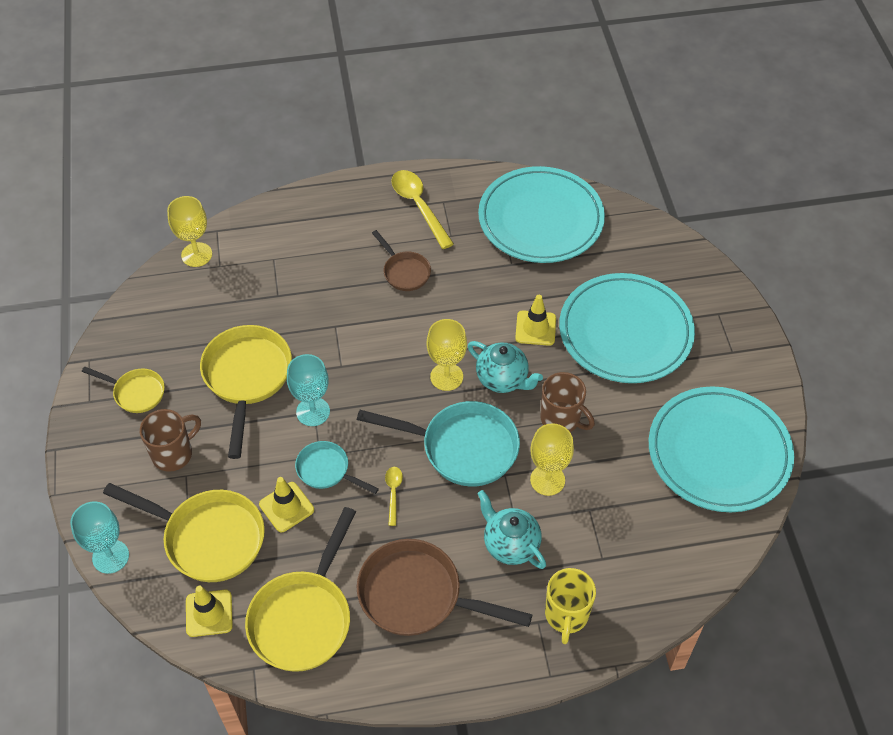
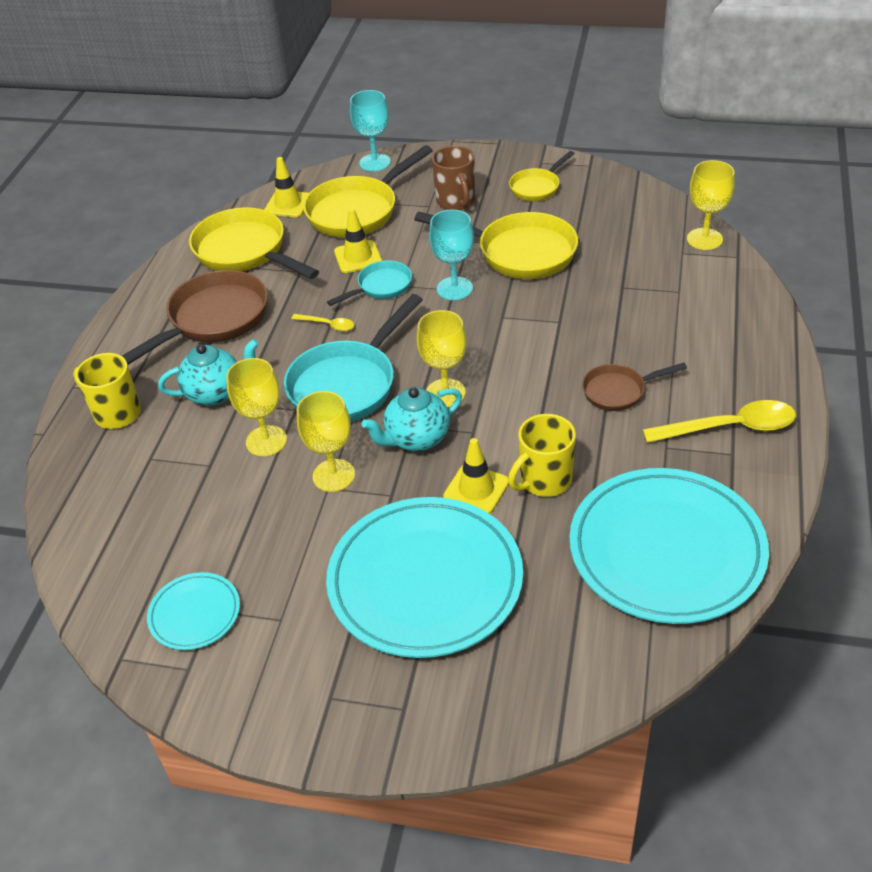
camera: 115 degrees right, 10 degrees down
brown mug [540,372,595,432] -> yellow goblet [297,391,355,492]
turquoise plate [649,386,794,512] -> turquoise plate [147,572,240,650], size x0.47
none -> yellow mug [508,414,576,497]

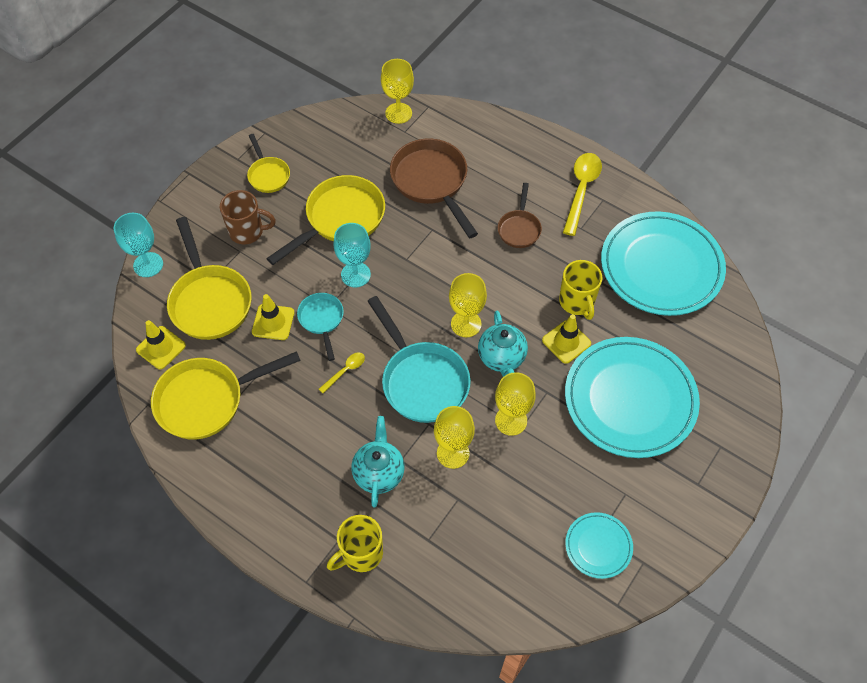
camera: 70 degrees left, 15 degrees up
brown pan [122,270,268,365] -> brown pan moved to [390,138,478,238]

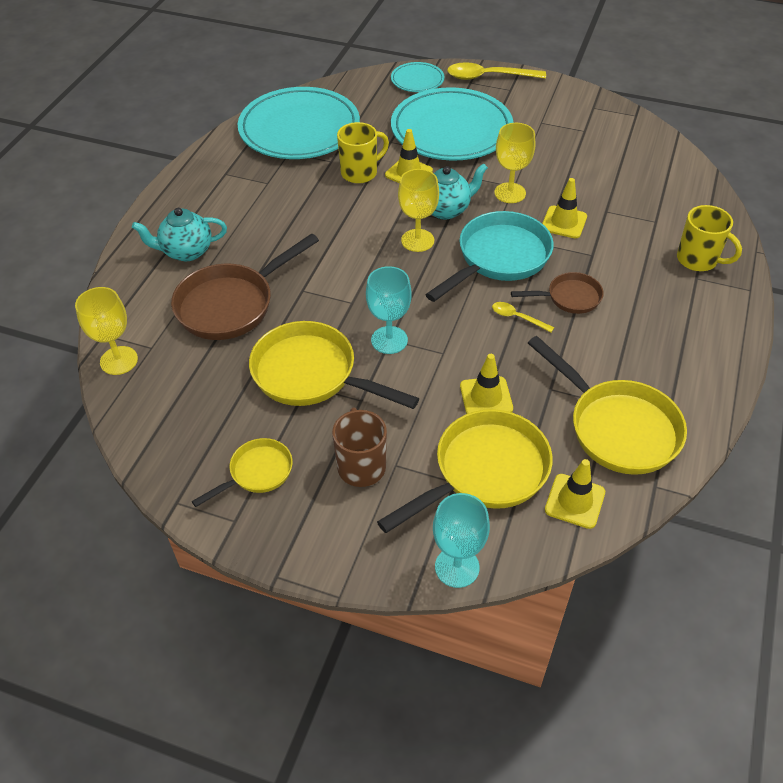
camera: 105 degrees left, 10 degrees down
turquoise pan [297,293,344,361] -> none
turquoise teapot [352,416,405,508] -> turquoise teapot moved to [132,208,227,261]
yellow goblet [434,406,475,469] -> yellow traffic cone [542,178,587,239]
brown pan [498,183,542,248] -> brown pan moved to [511,272,604,314]
yellow spoon [563,153,602,236] -> yellow spoon moved to [447,62,546,80]
turquoise plate [565,512,633,579] -> turquoise plate moved to [391,62,445,92]

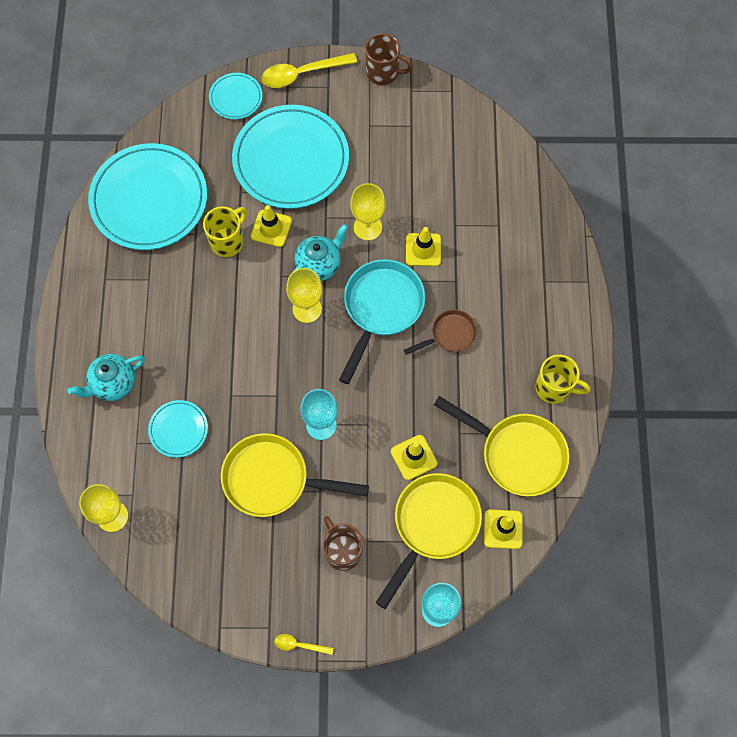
camera: 20 degrees left, 20 degrees up
brown pan [171,234,319,340] -> turquoise plate [148,400,208,458]
yellow pan [192,438,293,507] -> none
yellow spoon [492,302,554,332] -> yellow spoon moved to [275,634,334,655]
yellow mug [677,205,742,271] -> yellow mug moved to [535,355,591,404]
none -> brown mug [365,33,413,85]

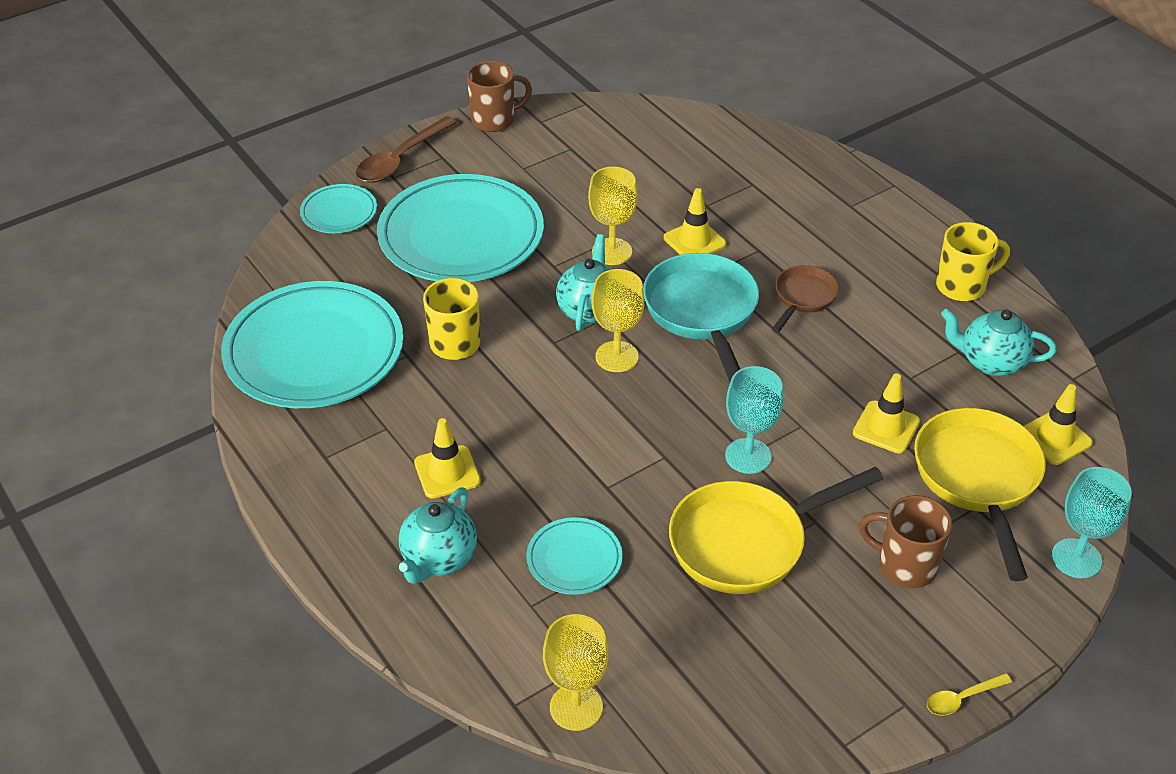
camera: 35 degrees left, 25 degrees down
yellow traffic cone [251,205,292,247] -> yellow traffic cone moved to [414,418,481,499]
yellow spoon [262,53,357,88] -> brown spoon [356,116,457,183]
yellow pan [434,396,569,497] -> turquoise teapot [941,309,1056,376]

